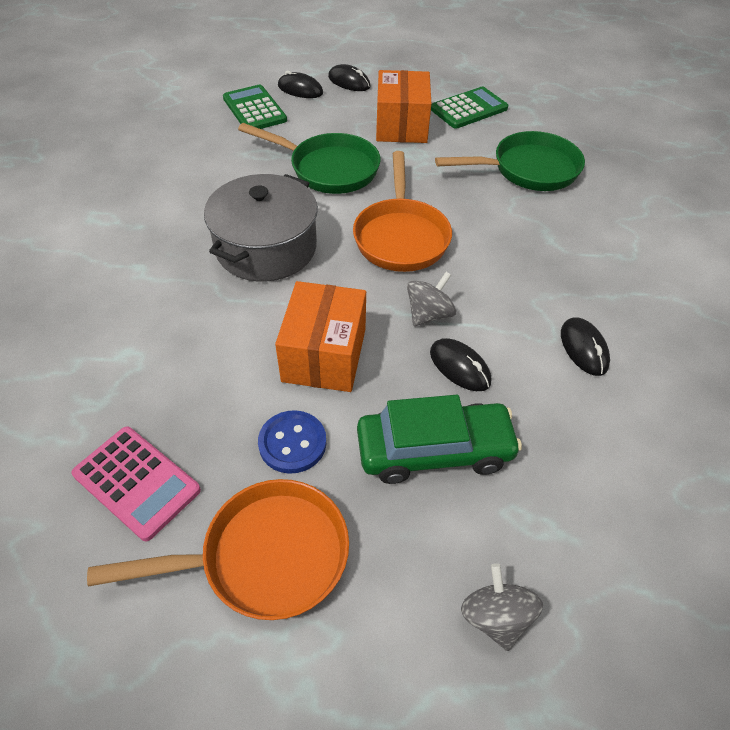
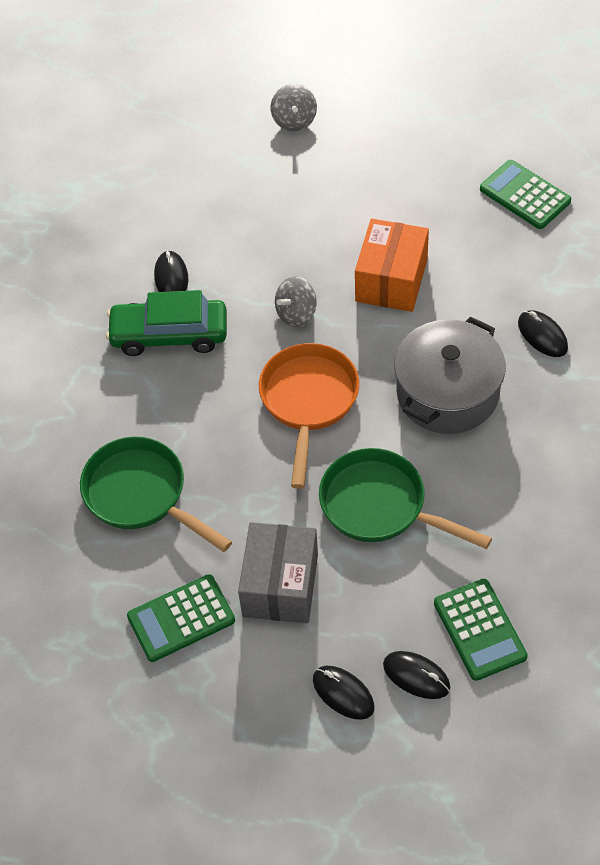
camera: 170 degrees left, 5 degrees up
pink calculator [72,426,201,541] -> green calculator [480,160,571,229]
orange pan [87,479,349,620] -> none
blue button [258,410,326,474] -> none
green car [357,395,522,484] -> green car moved to [106,290,227,356]
orange box [376,70,431,143] -> grey box [238,522,318,623]
black mouse [430,338,491,391] -> black mouse moved to [518,310,568,357]
green pan [435,131,585,191] -> green pan turned 45 degrees clockwise [80,436,232,552]

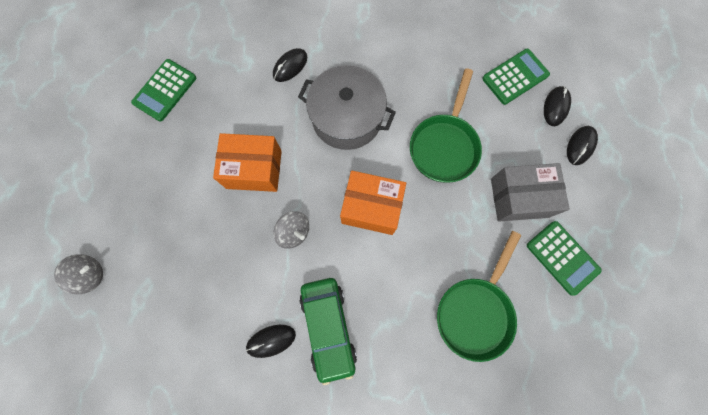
camera: 105 degrees left, 20 degrees up
orange pan [259,343,359,489] -> orange box [340,170,406,235]

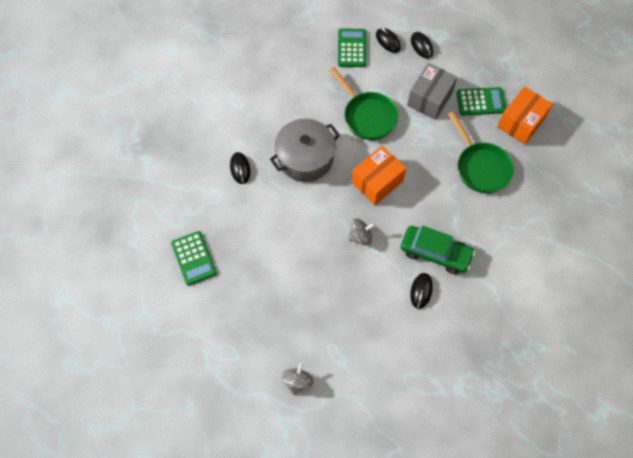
camera: 55 degrees left, 10 degrees down
orange box [213,133,282,192] -> orange box moved to [497,86,553,145]

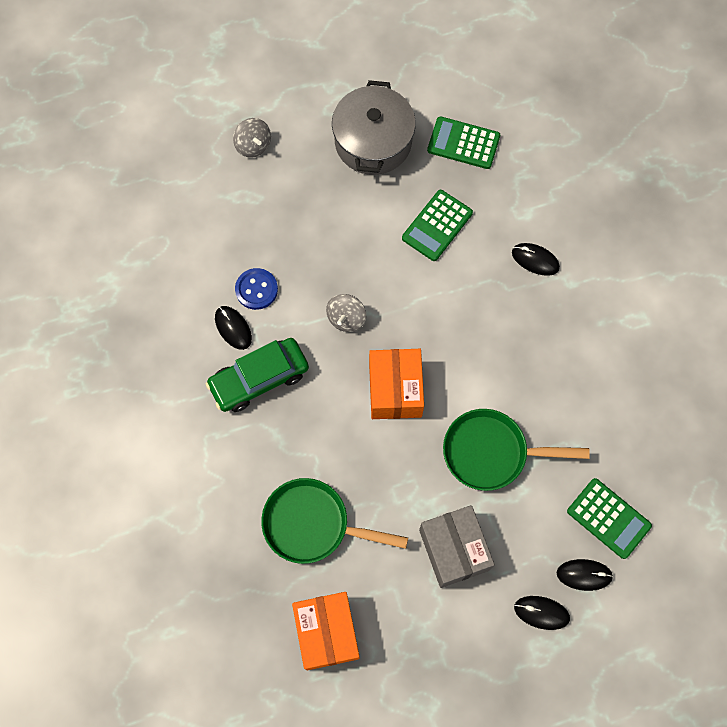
camera: 130 degrees right, 5 degrees up
grey pot [270,119,340,182] -> grey pot moved to [332,80,416,175]
green calculator [456,87,506,116] -> green calculator moved to [402,190,473,261]
none -> blue button [235,268,278,310]

